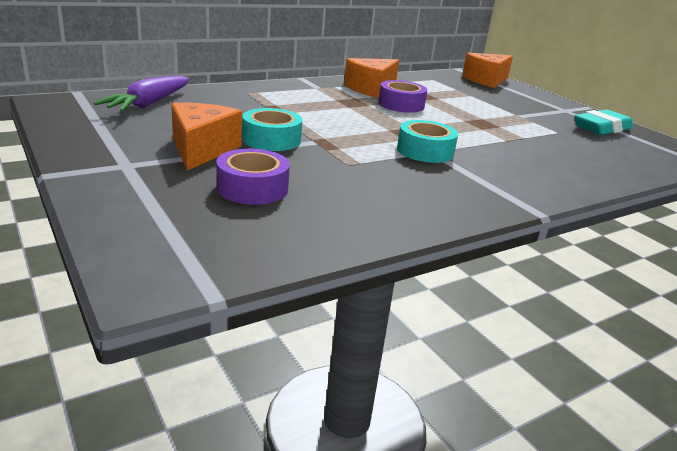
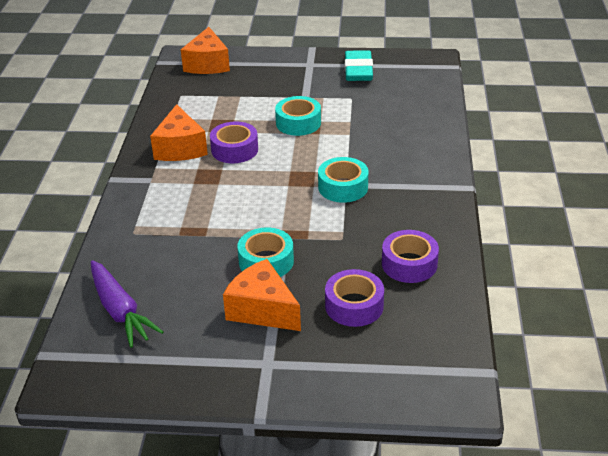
camera: 50 degrees left, 10 degrees up
none -> turquoise tape [275,96,321,136]
none -> purple tape [382,230,439,283]

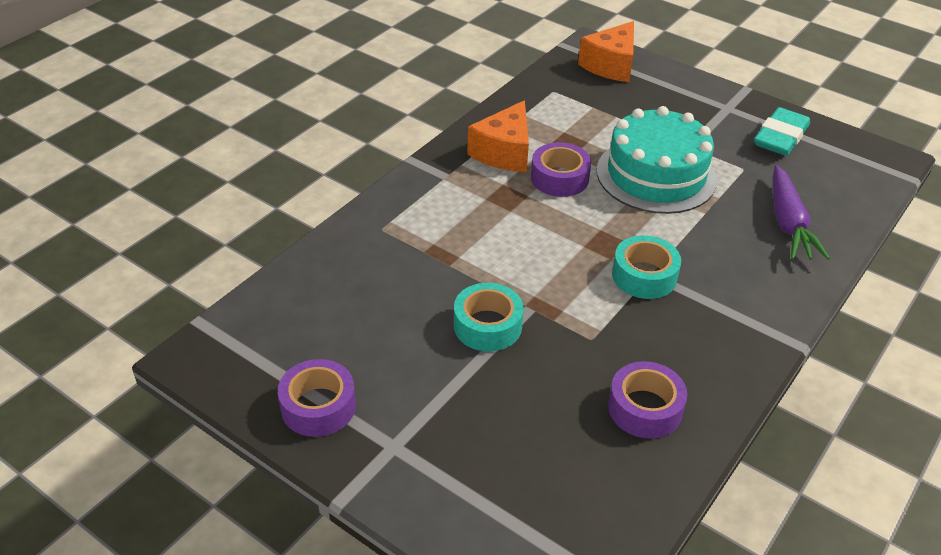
camera: 30 degrees right, 5 degrees up
purple carrot [91,260,164,348] -> purple carrot moved to [773,165,830,260]
orange cheese [223,259,301,331] -> none
turquoise tape [275,96,321,136] -> turquoise cake [597,106,717,214]
purple tape [325,269,384,327] -> purple tape moved to [278,359,356,437]

